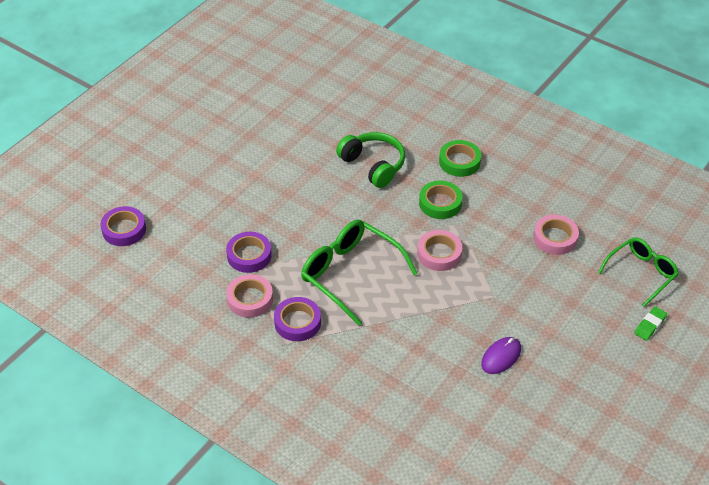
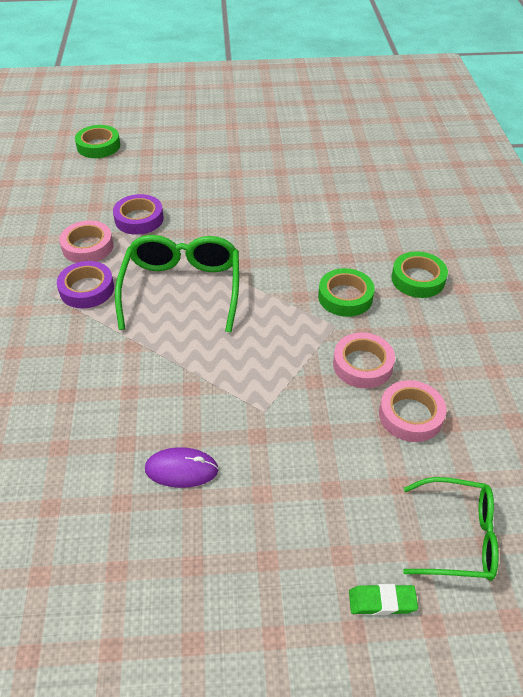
camera: 50 degrees right, 0 degrees up
purple tape [101,206,146,246] -> green tape [75,125,120,158]
green headphones [336,132,405,188] -> none
pink tape [417,230,462,271] -> pink tape moved to [333,333,395,388]

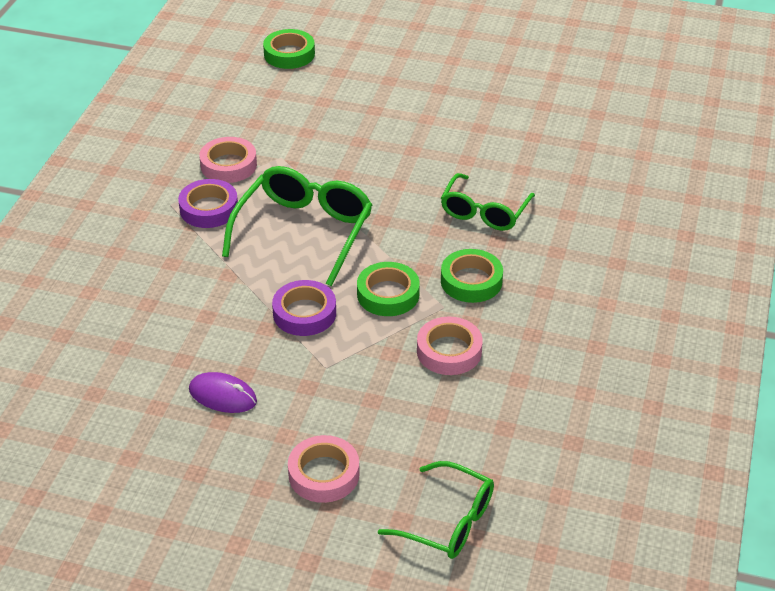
camera: 20 degrees right, 5 degrees down
purple tape [113,194,164,235] -> purple tape moved to [272,280,336,336]
green eraser [349,584,418,615] -> none
pink tape [379,380,447,442] -> pink tape moved to [288,435,360,503]
green tape [391,251,448,298] -> green tape moved to [357,262,420,316]
none -> green glasses [441,173,535,231]

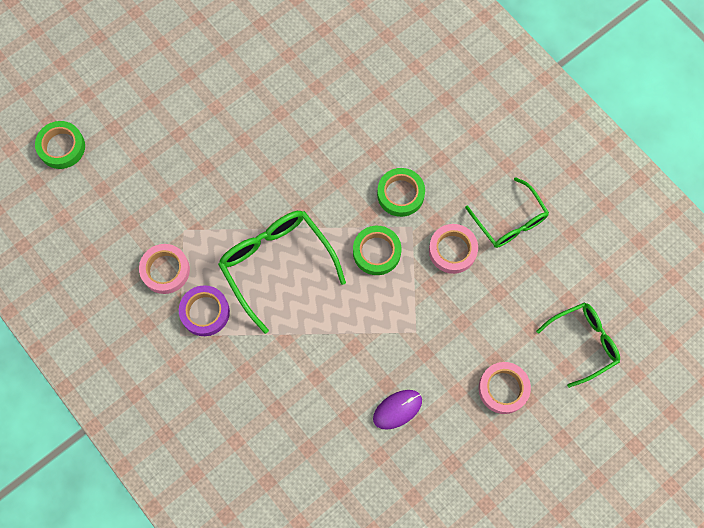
camera: 55 degrees left, 30 degrees up
purple tape [272,280,336,336] -> none
green glasses [441,173,535,231] -> green glasses moved to [465,177,549,248]

